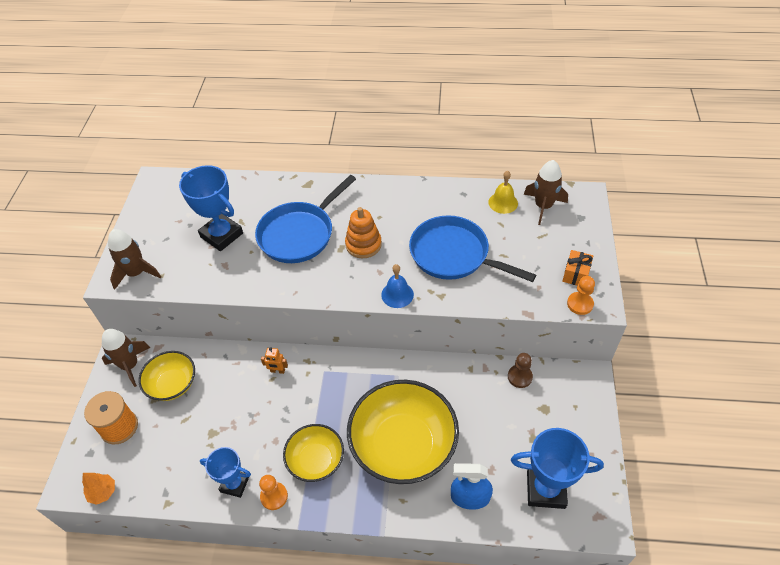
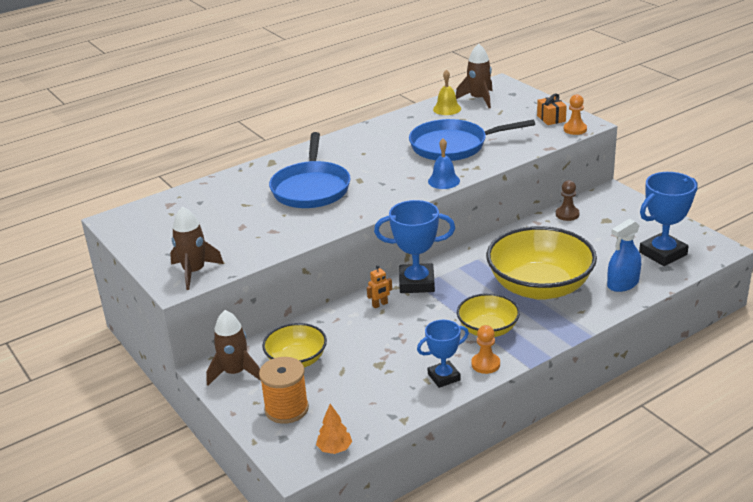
camera: 40 degrees left, 20 degrees down
blue trophy [179,165,243,251] -> blue trophy moved to [374,200,455,293]
orange stacking toy [345,207,382,258] -> none

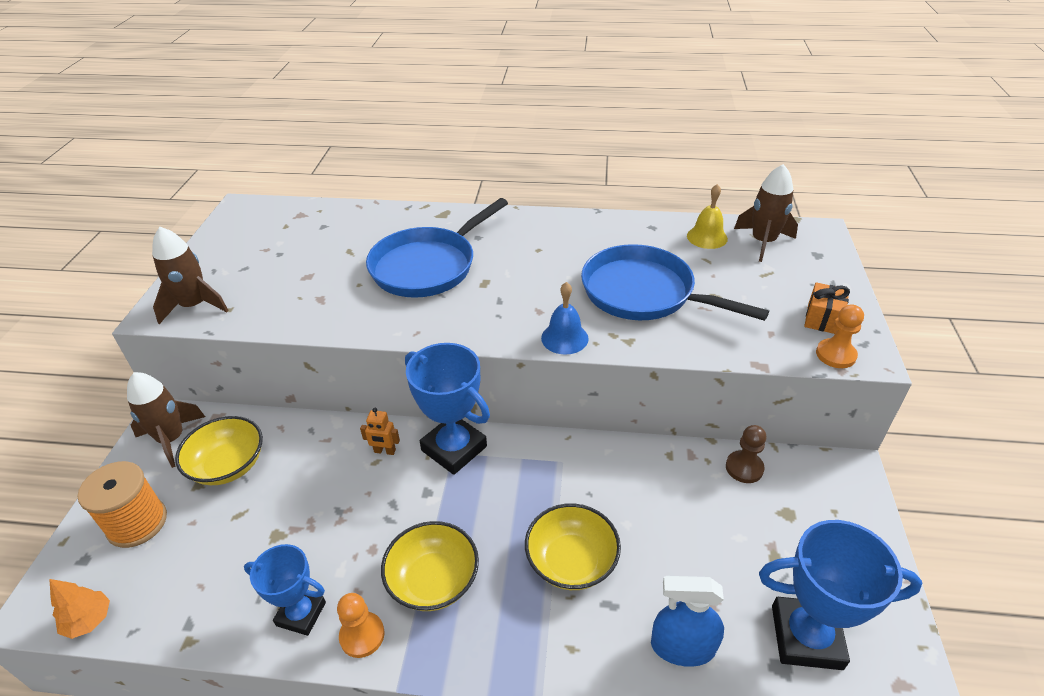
camera: 40 degrees right, 10 degrees up
yellow bowl [486,226,597,300] -> yellow bowl [525,503,621,590], size x0.55

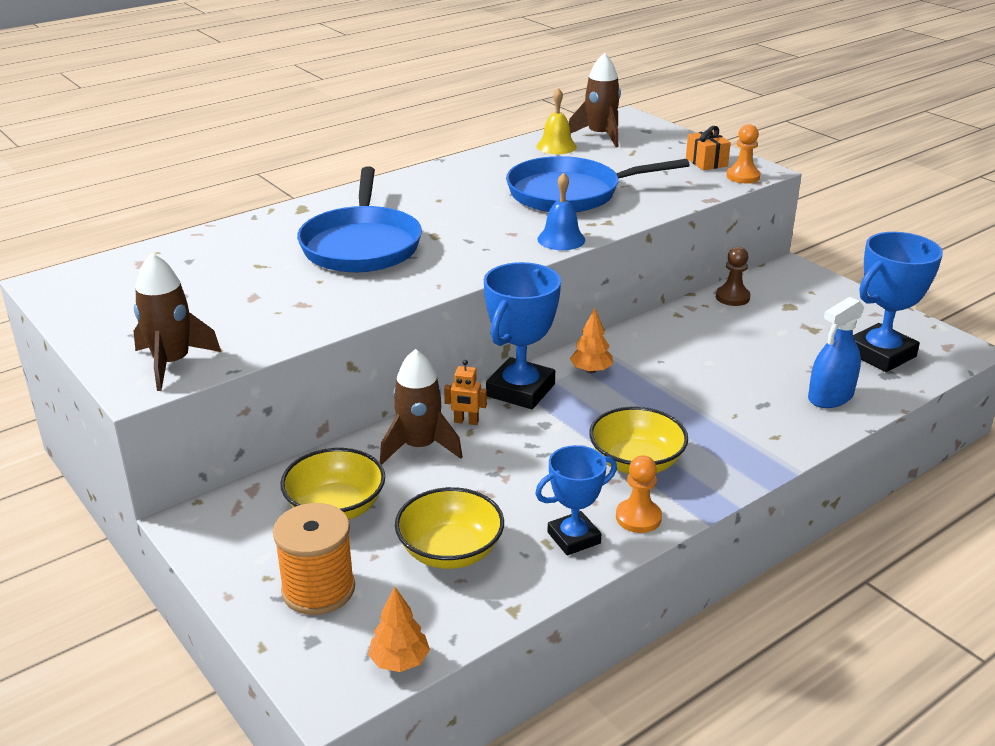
camera: 45 degrees left, 10 degrees down
brown rocket [127,372,205,468] -> brown rocket moved to [380,349,463,465]
orange robot [360,408,400,455] -> orange robot turned 45 degrees clockwise [444,360,487,425]
blue trophy [405,343,490,475] -> blue trophy turned 60 degrees counterclockwise [484,262,561,409]
yellow bowl [525,503,621,590] -> yellow bowl moved to [395,487,504,569]
none -> orange tree [570,308,613,373]

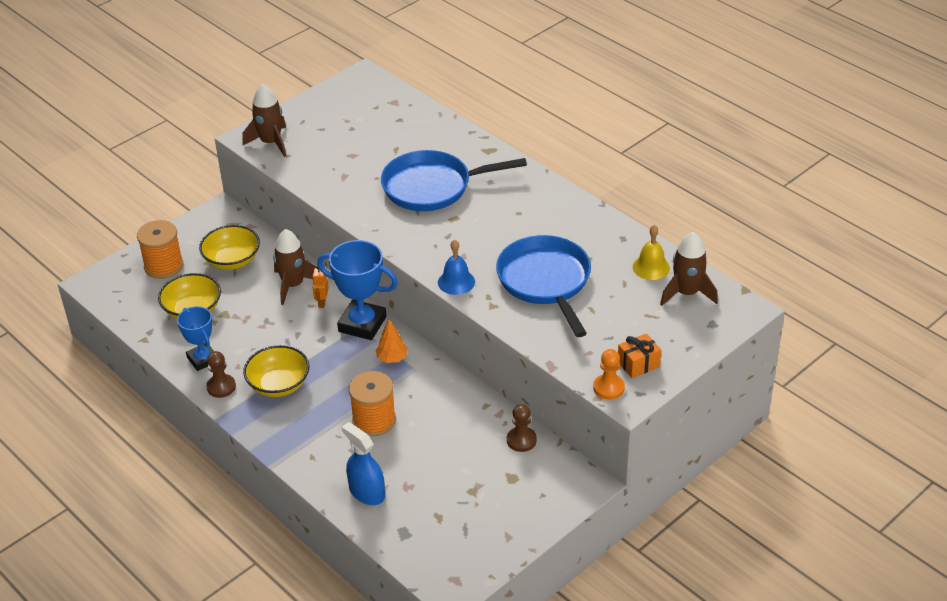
camera: 85 degrees right, 10 degrees up
orange tree [368,587,430,672] -> none
orange pawn [616,456,662,533] -> brown pawn [206,351,236,398]
blue trophy [853,232,943,372] -> none
none -> orange spool [349,371,396,436]

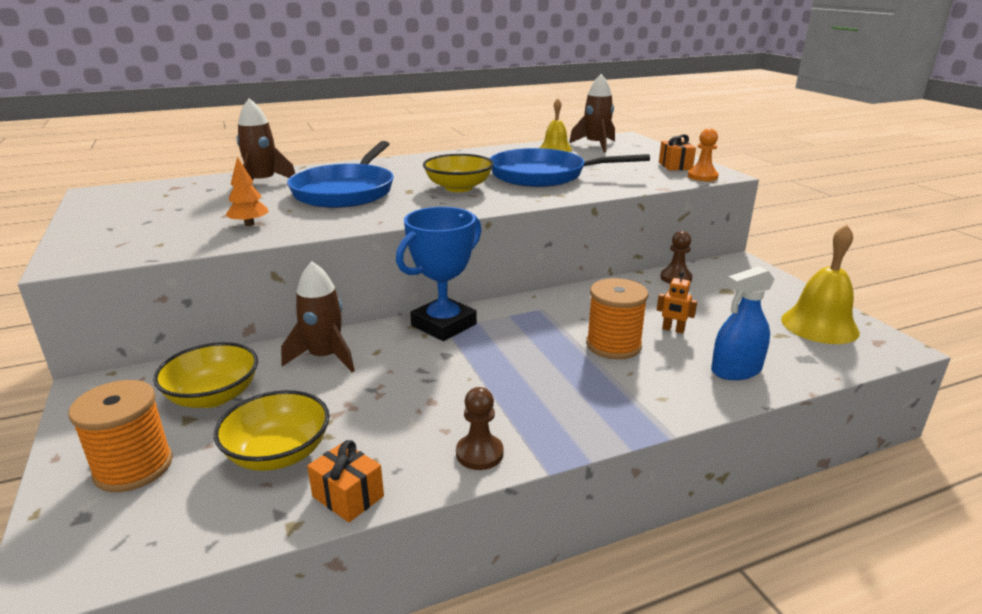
camera: 70 degrees left, 15 degrees down
blue trophy [177,306,214,371] -> none
brown rocket [242,84,286,157] -> brown rocket moved to [237,98,295,180]
yellow bowl [243,345,309,397] -> yellow bowl moved to [423,154,494,192]
orange robot [312,266,329,308] -> orange robot moved to [657,271,697,333]
orange tree [375,320,408,363] -> orange tree moved to [226,157,269,226]
blue bell [438,240,475,295] -> none
none -> orange gift [307,440,384,523]
none -> yellow bell [781,224,860,344]

